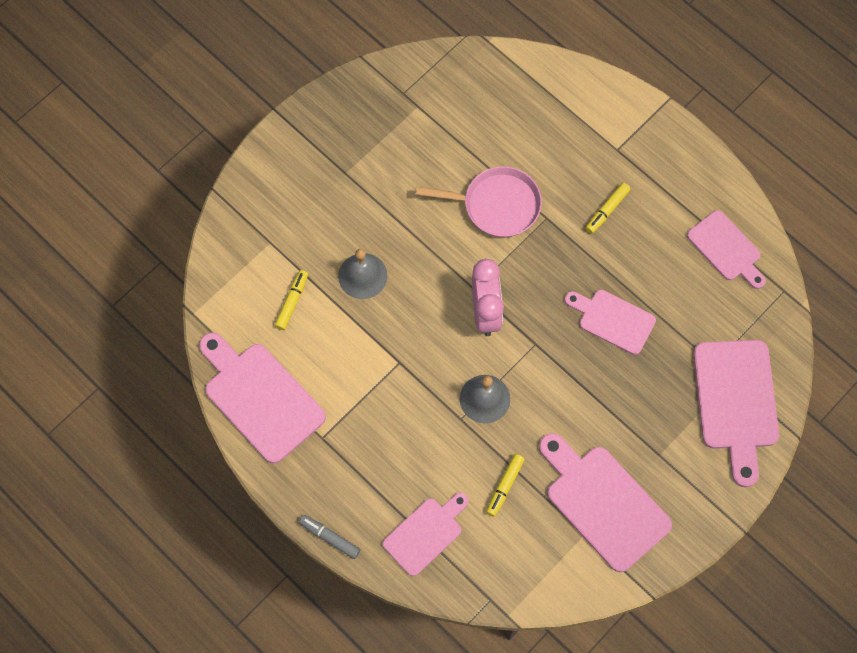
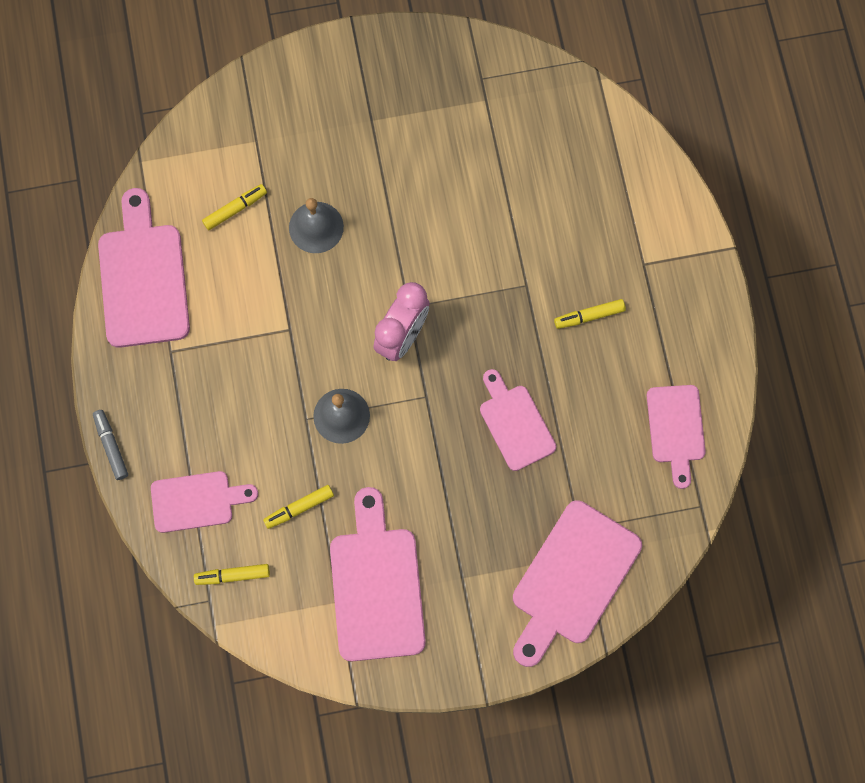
camera: 35 degrees right, 5 degrees up
pink pan [415,166,542,237] -> none
none -> yellow marker [194,564,270,585]

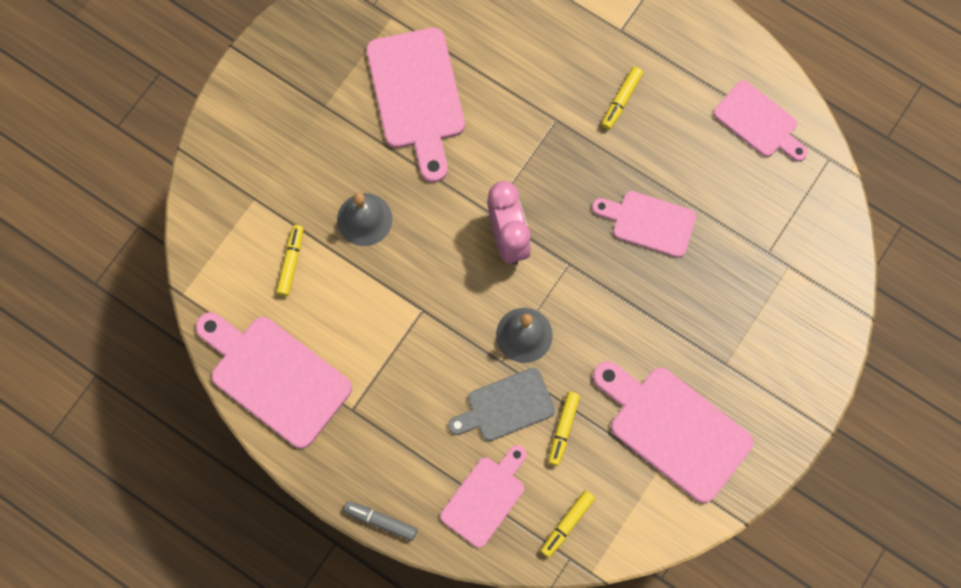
camera: 45 degrees left, 0 degrees up
pink cutting board [513,500,642,667] -> pink cutting board moved to [366,28,465,182]
none -> grey cutting board [448,368,555,441]

